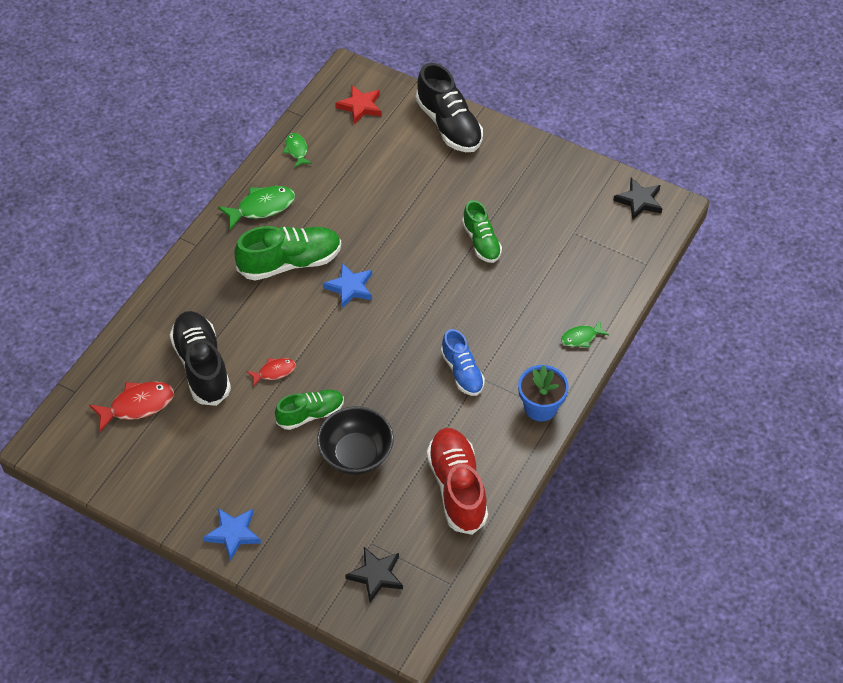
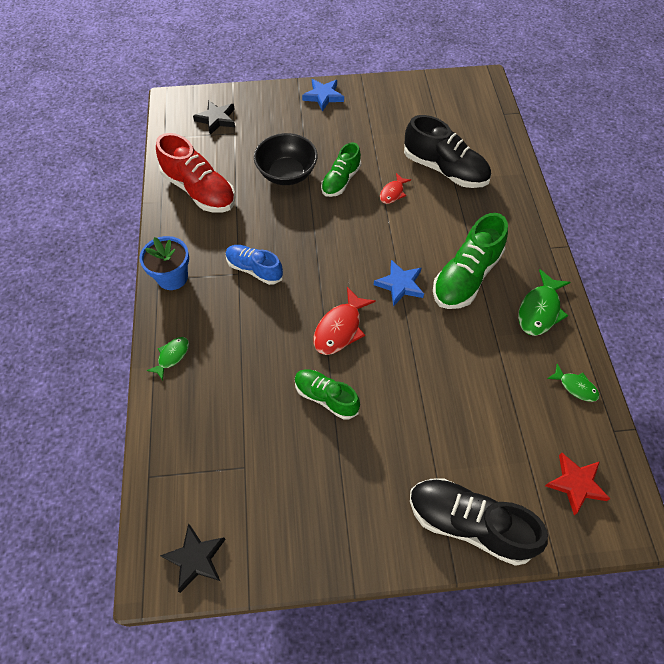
camera: 145 degrees right, 5 degrees up
red fish [89,382,174,433] -> red fish moved to [313,287,376,355]

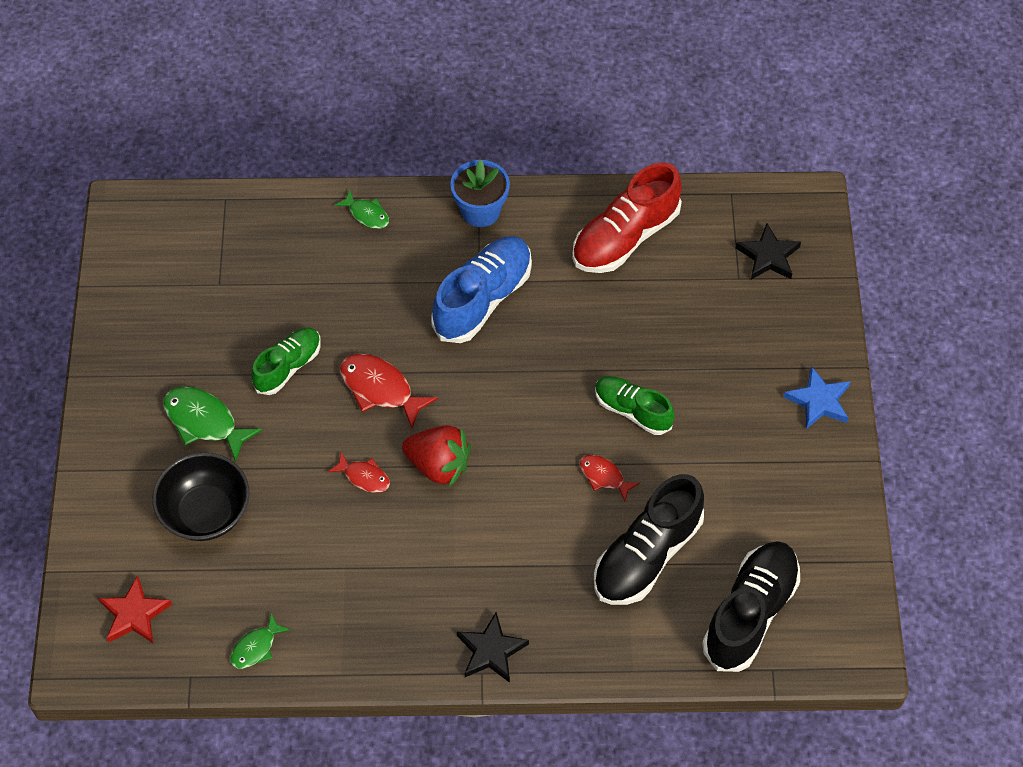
camera: 95 degrees right, 0 degrees up
black star [160,523,226,593] -> black star moved to [457,612,529,683]
blue shoe [226,245,283,285] -> blue shoe [431,236,532,343], size x1.60
black bowl [254,133,318,185] -> black bowl moved to [152,452,249,541]
blue star [374,260,424,306] -> red strawberry [402,425,471,487]
black shoe [410,478,548,566] -> black shoe moved to [702,541,800,672]
green shoe [433,213,508,309] -> none
green fish [518,269,571,336] -> green fish moved to [163,387,262,462]
none -> red fish [328,452,390,493]

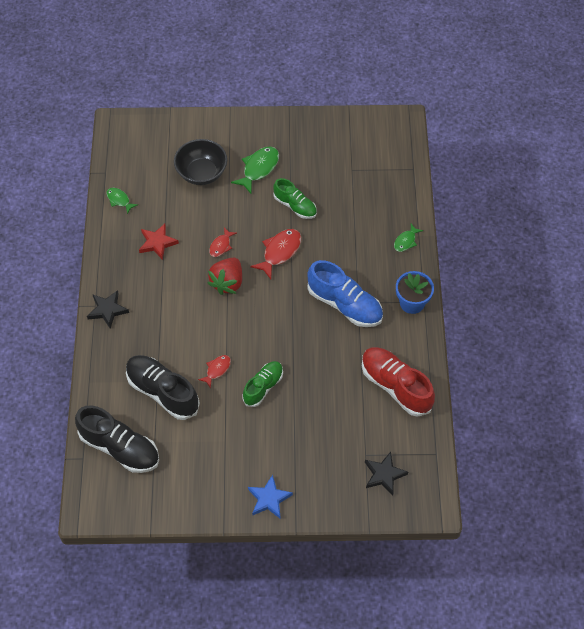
camera: 90 degrees right, 0 degrees up
red star [98,575,172,643] -> red star moved to [139,224,179,260]

